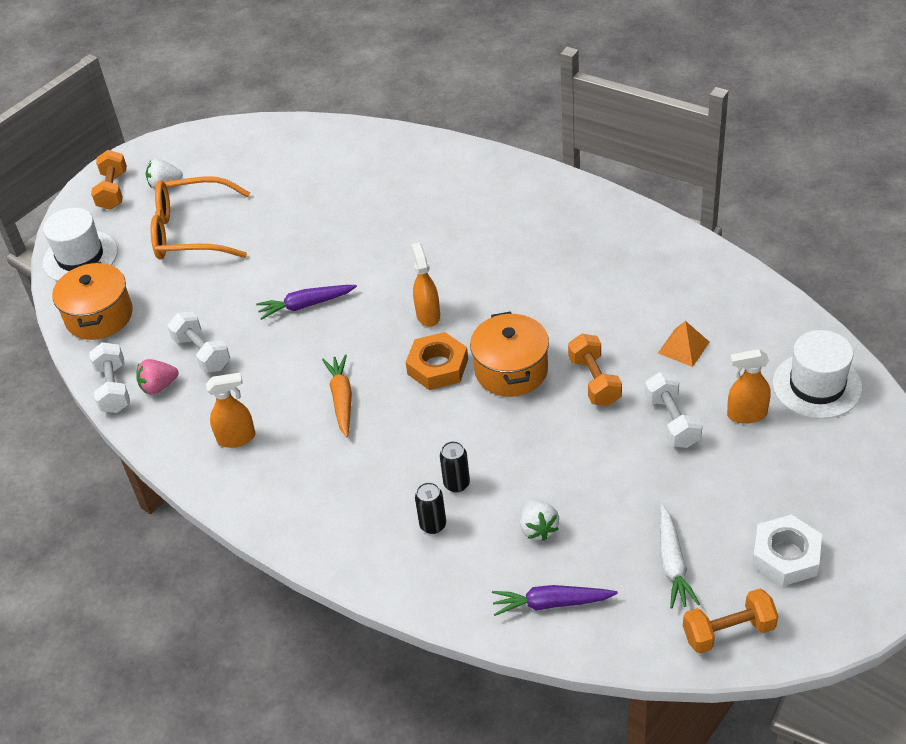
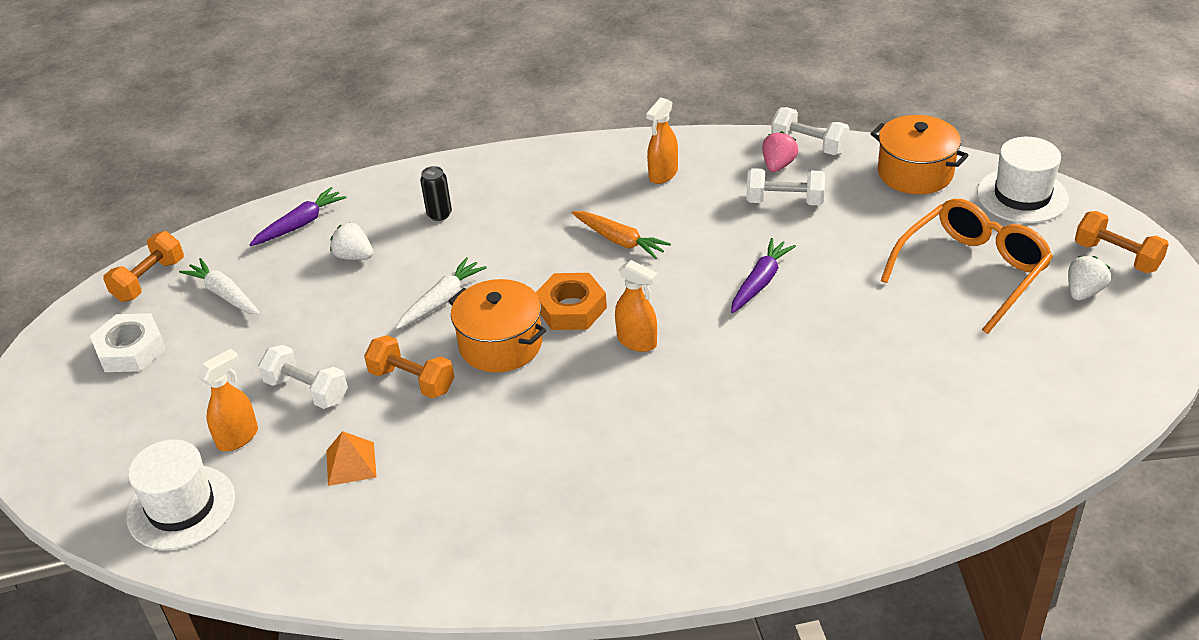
camera: 135 degrees right, 5 degrees down
black can [440,441,470,493] -> none
none -> white carrot [396,257,487,329]

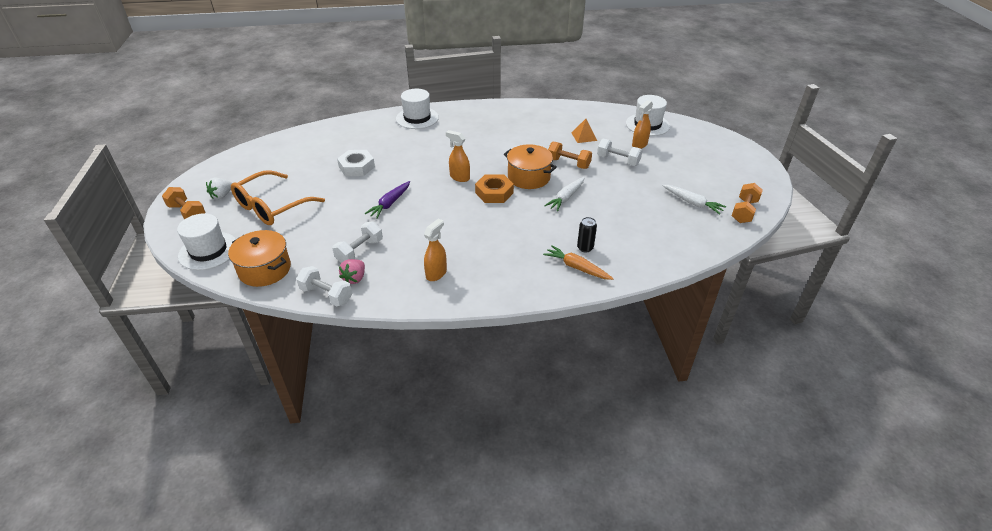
camera: 175 degrees right, 0 degrees up
white nut [90,313,166,372] -> white nut moved to [337,150,375,176]
purple carrot [249,187,347,246] -> none
white strawberry [330,222,373,260] -> none
orange carrot [572,211,671,259] -> orange carrot moved to [543,245,614,280]
white dumbbell [746,168,825,205] -> white dumbbell turned 60 degrees counterclockwise [332,221,383,263]
none -> white hat [396,89,439,129]

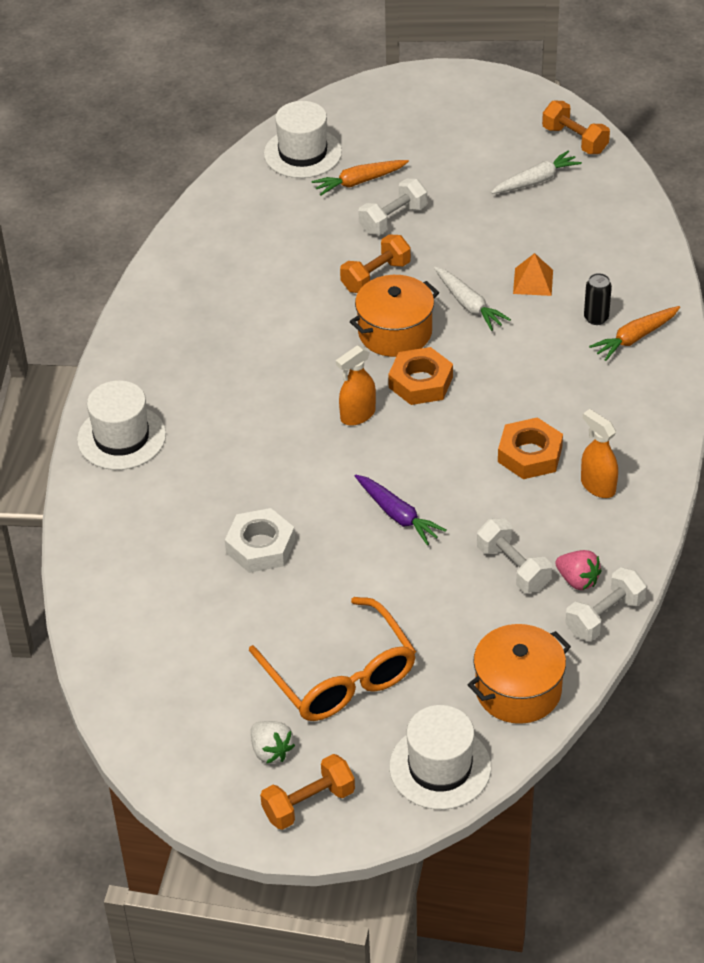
camera: 70 degrees left, 5 degrees up
orange pyramid [571,119,597,143] -> orange pyramid moved to [513,253,553,296]
orange spray bottle [632,100,653,149] -> orange carrot [311,160,409,196]
none -> orange nut [498,417,563,479]

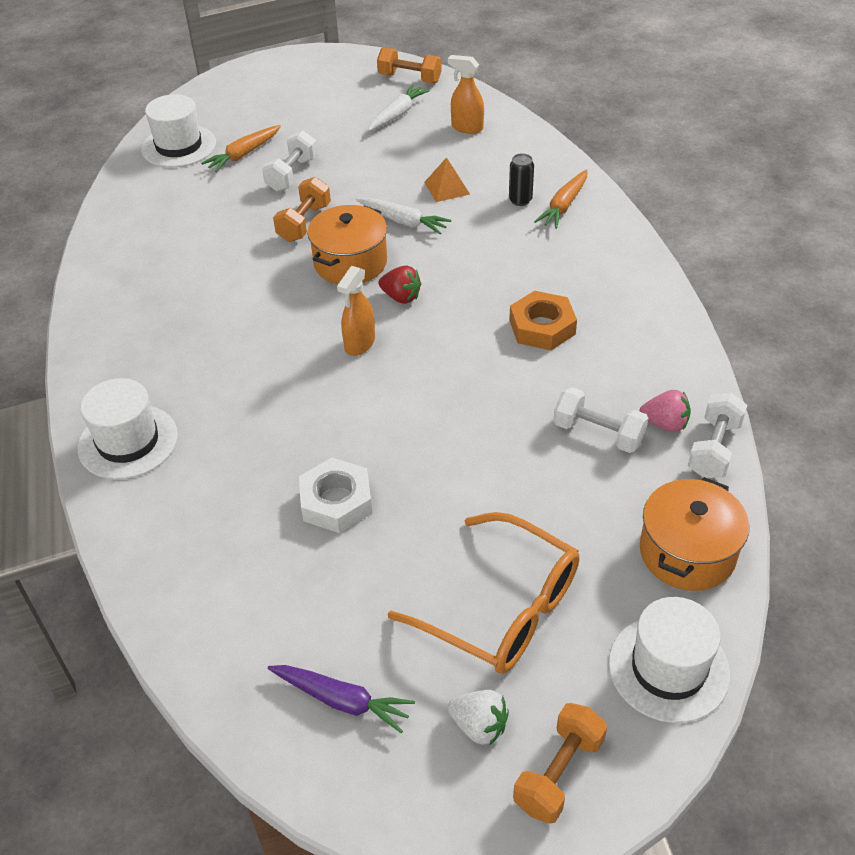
camera: 25 degrees left, 0 degrees up
purple carrot [355,475,447,545] -> purple carrot moved to [267,665,415,733]
orange nut [388,347,453,405] -> red strawberry [378,265,421,304]
orange spray bottle [581,409,618,498] -> orange spray bottle moved to [448,55,484,134]

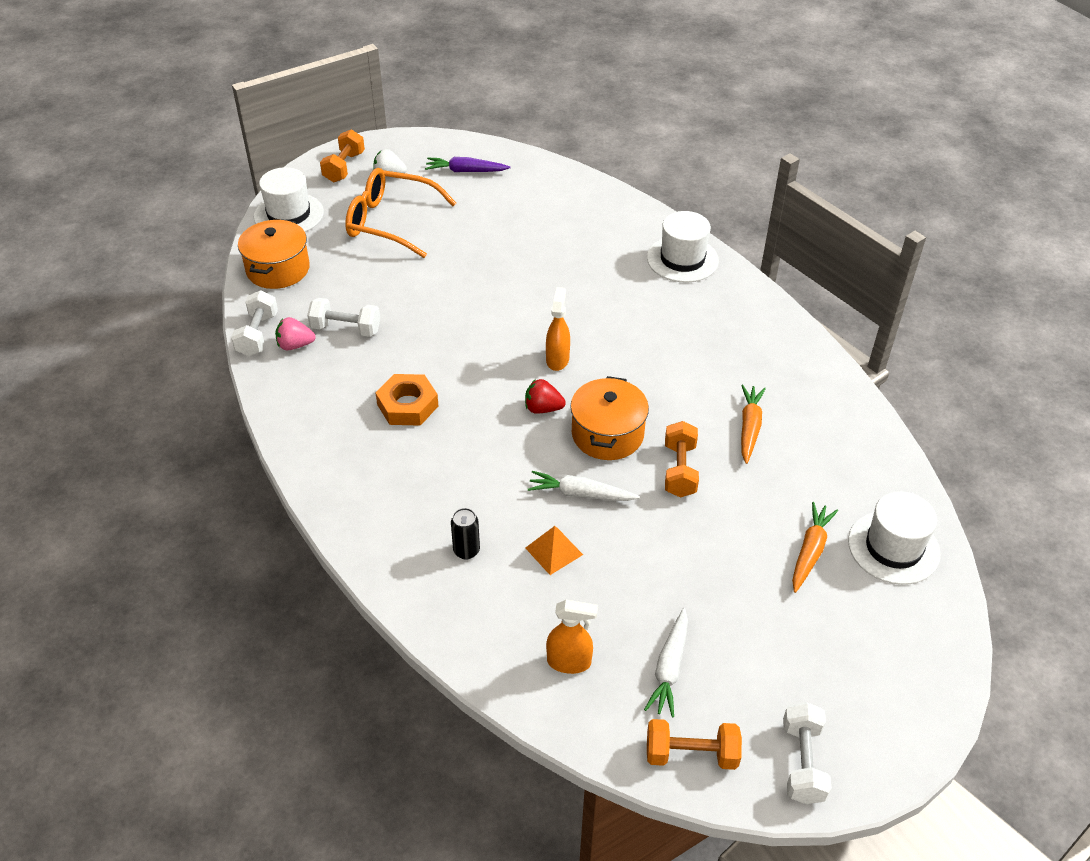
camera: 160 degrees right, 0 degrees up
white dumbbell [262,131,318,192] -> white dumbbell moved to [783,702,832,804]
white nut [299,457,372,533] -> none
orange carrot [534,170,587,229] -> orange carrot moved to [741,385,766,464]

